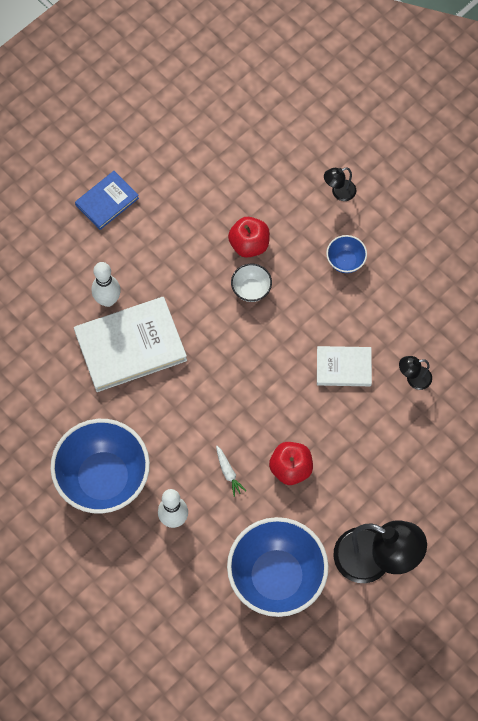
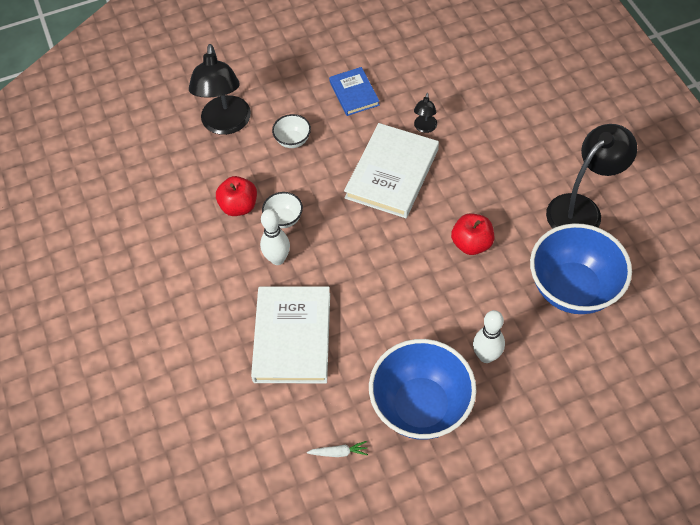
camera: 65 degrees left, 10 degrees down
blue book [75,171,139,230] -> blue book moved to [329,67,379,116]
white bowling pin [92,262,121,307] -> white bowling pin moved to [260,209,290,265]
white carrot [216,446,246,497] -> white carrot moved to [307,441,368,457]
white book [317,346,372,386] -> white book [344,123,439,218], size x1.77
black lamp [324,167,356,201] -> black lamp [189,44,251,135], size x2.18
blue bowl [326,235,367,273] -> white bowl [272,114,311,148]

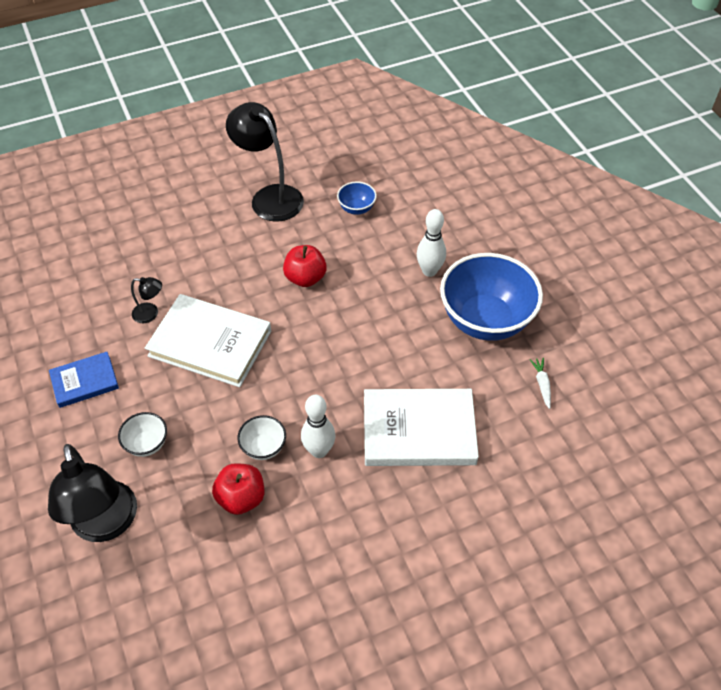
camera: 95 degrees left, 5 degrees down
black lamp [189,44,251,135] -> black lamp turned 75 degrees clockwise [48,444,137,542]
blue bowl [530,223,632,314] -> blue bowl [337,182,377,215], size x0.44

